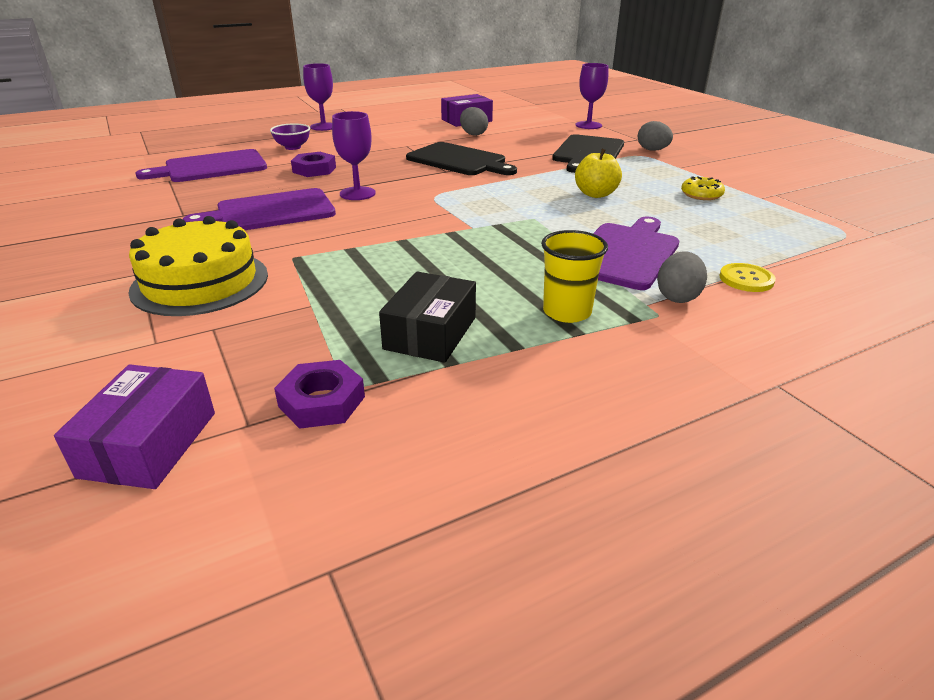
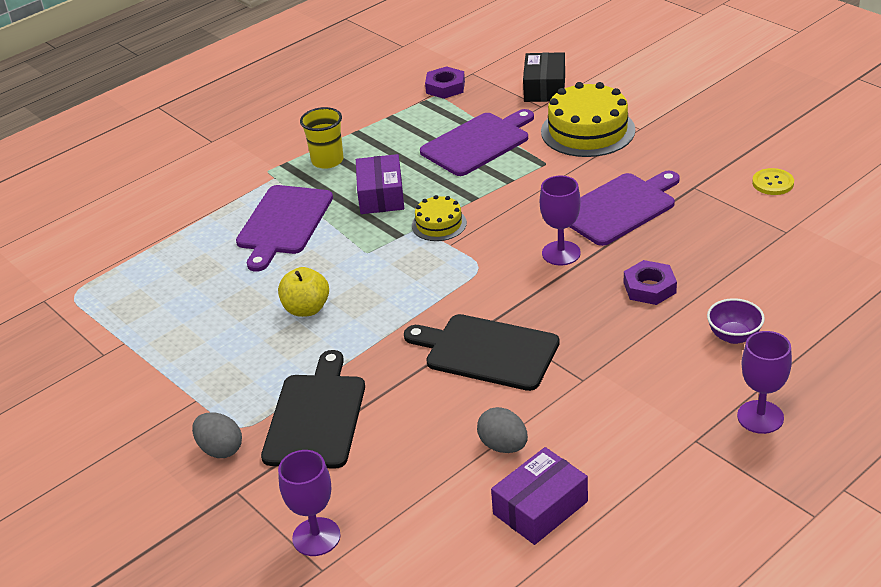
camera: 170 degrees right, 5 degrees up
purple box [54,364,215,489] -> purple box moved to [356,154,404,214]
purple cutting board [135,149,267,182] -> purple cutting board moved to [420,109,534,176]
black box [379,272,476,363] -> black box moved to [523,52,565,102]
grey egg [657,251,707,303] -> none
yellow donut [681,176,725,200] -> none
yellow button [719,263,776,292] -> yellow button moved to [752,168,794,195]
none -> yellow cake [412,195,467,241]

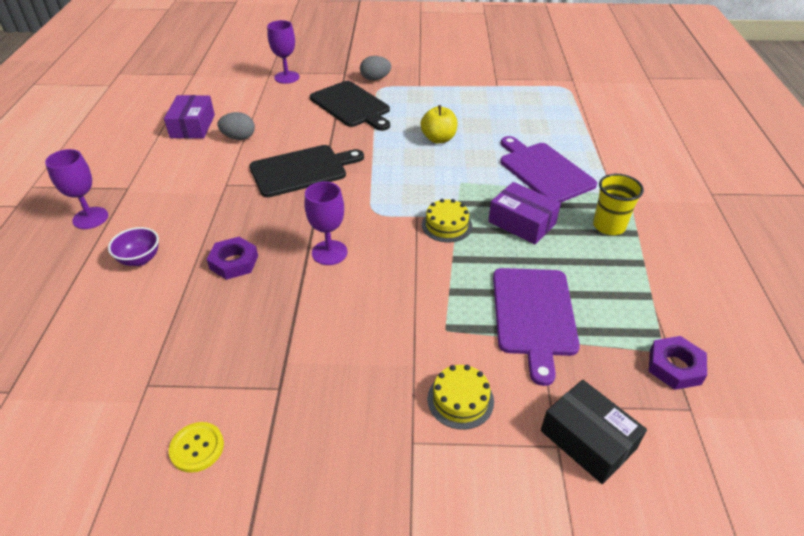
camera: 130 degrees right, 5 degrees up
yellow cake [541,82,635,157] -> yellow cake [427,365,494,430], size x0.54
purple cutting board [570,171,680,246] -> none

